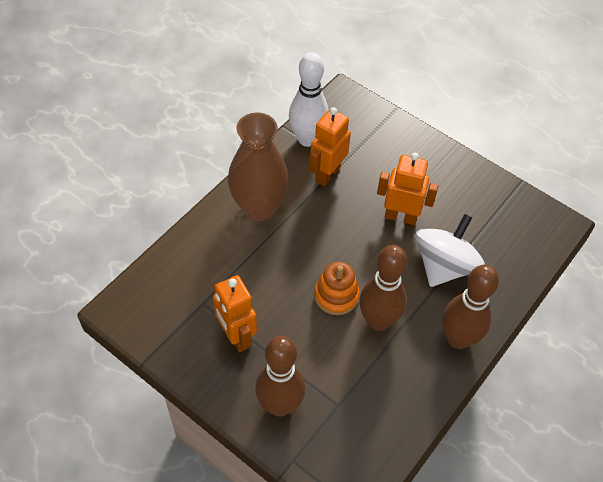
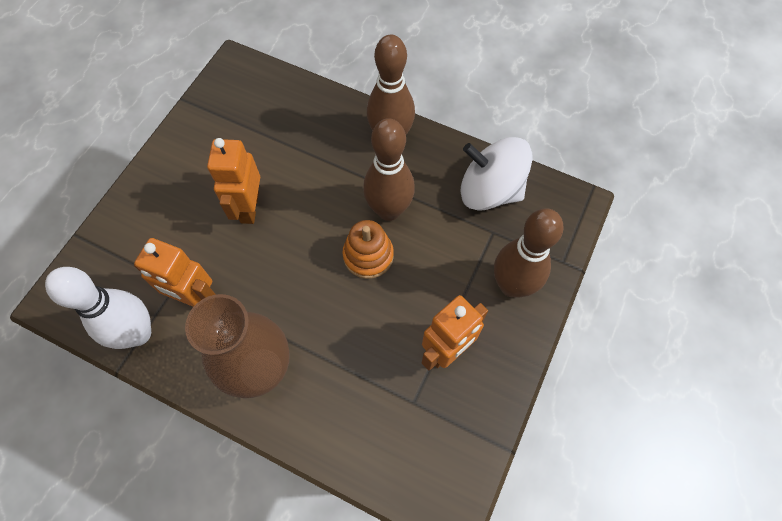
camera: 100 degrees left, 10 degrees up
white spinning top [415,214,485,287] -> white spinning top moved to [460,137,532,211]

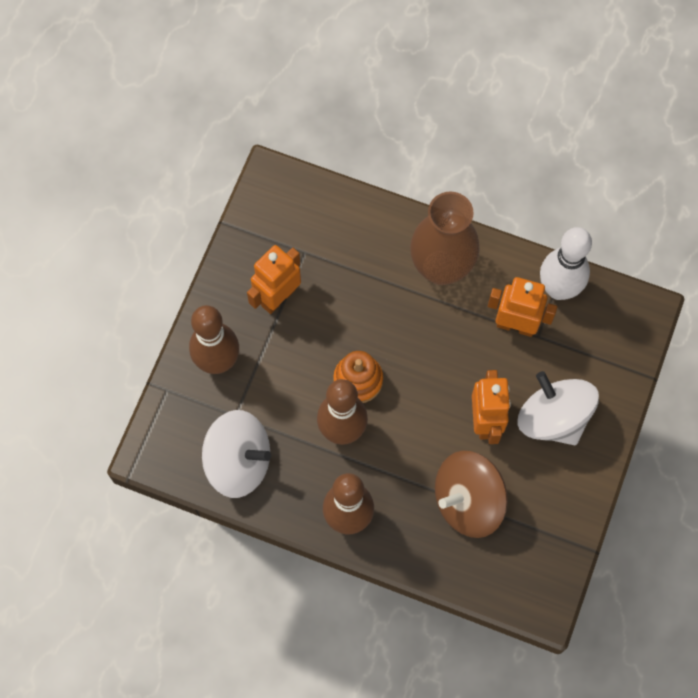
camera: 175 degrees right, 5 degrees up
none -> brown spinning top [435,451,508,538]
none -> white spinning top [518,371,599,445]

